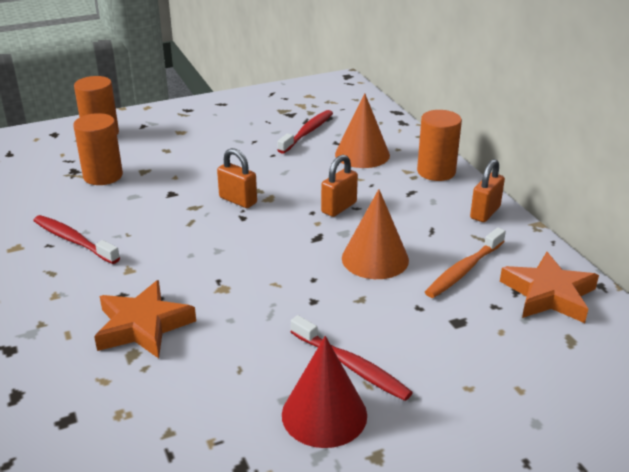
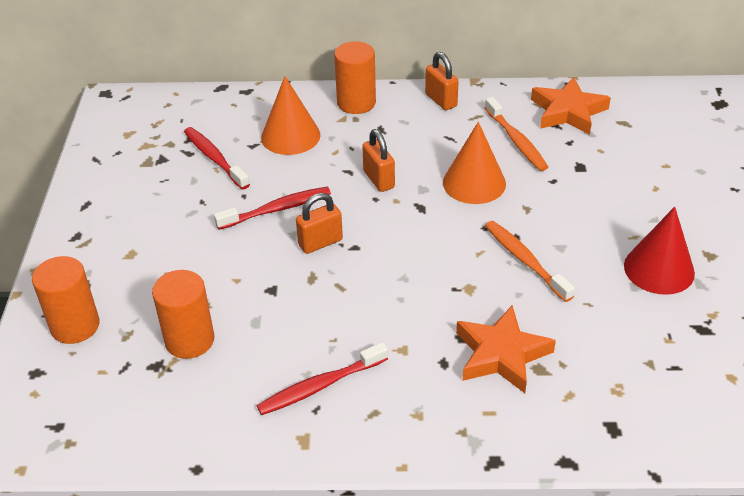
camera: 65 degrees left, 10 degrees up
red toothbrush [291,315,413,401] -> red toothbrush moved to [214,187,331,230]
none -> orange toothbrush [485,221,575,302]

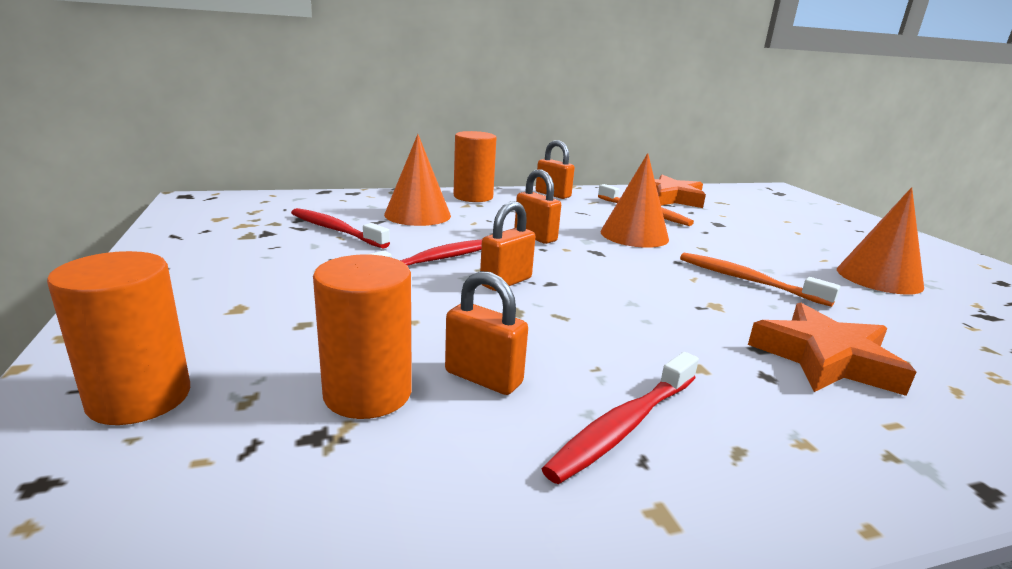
camera: 20 degrees left, 20 degrees down
red cone [624,207,695,295] -> orange cone [837,187,924,295]
none -> orange padlock [445,271,528,395]

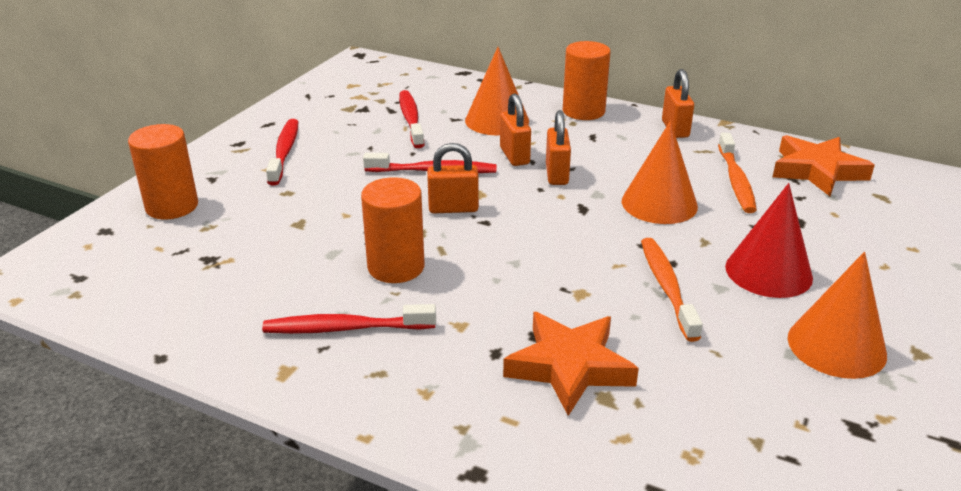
camera: 45 degrees right, 10 degrees up
orange cylinder [313,254,412,419] -> orange cylinder moved to [361,177,424,283]
orange padlock [445,271,528,395] -> orange padlock moved to [500,93,531,166]
none -> red toothbrush [266,119,298,185]
none -> red cone [725,183,813,298]

